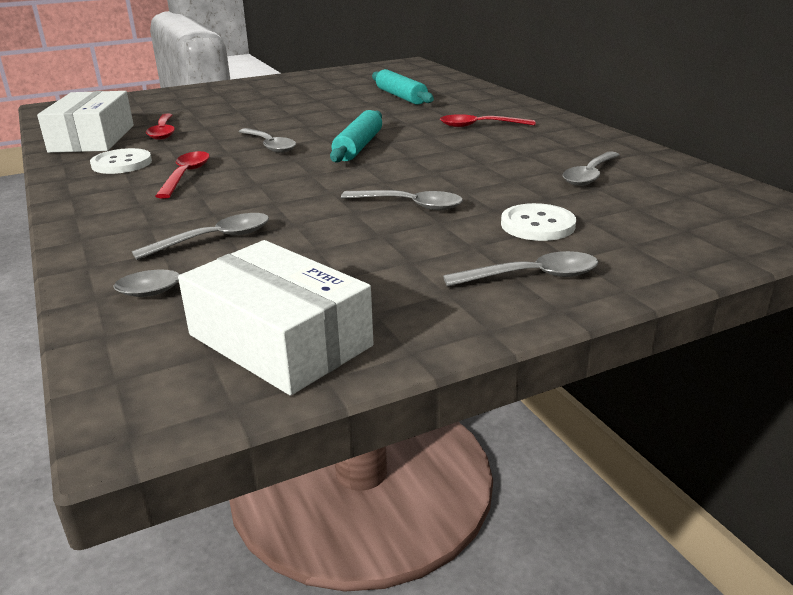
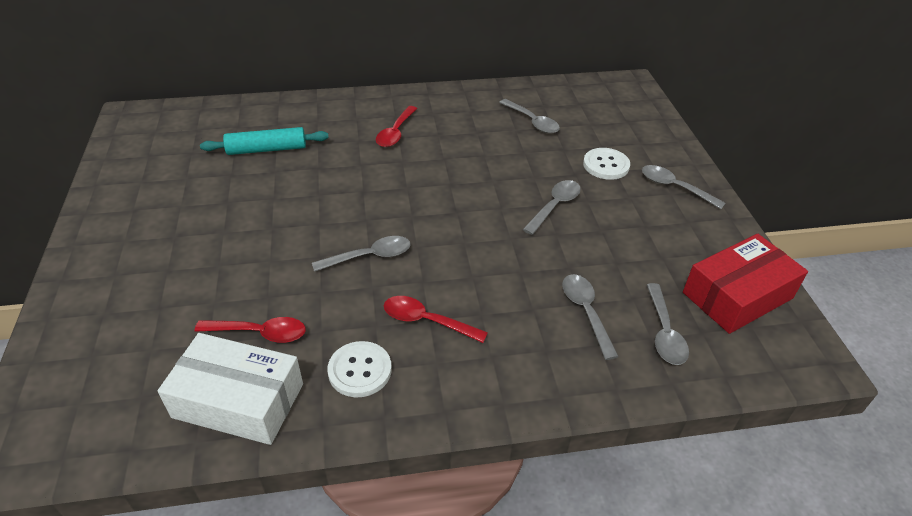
camera: 75 degrees left, 15 degrees up
white box [178,240,374,396] -> red box [683,234,808,334]
turquoise rolling pin [330,110,382,163] -> none
grey spoon [443,251,598,287] -> grey spoon turned 60 degrees counterclockwise [642,165,726,209]

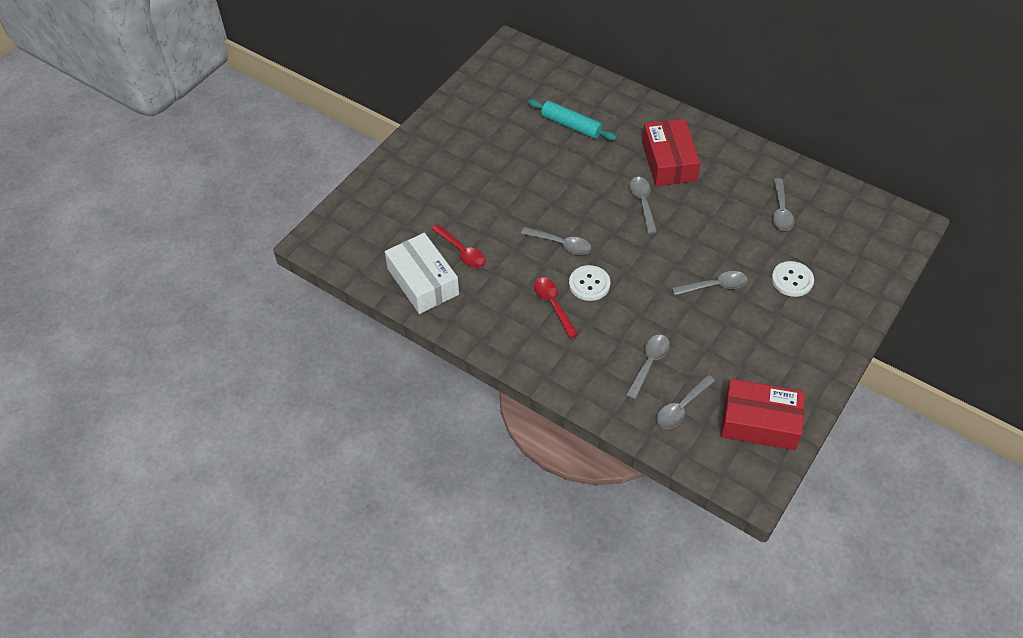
camera: 45 degrees right, 10 degrees up
white button [327,341,392,397] -> white button moved to [569,265,610,301]
red spoon [376,106,417,147] -> red box [642,119,700,186]
grey spoon [642,165,726,209] -> grey spoon moved to [629,177,657,234]

